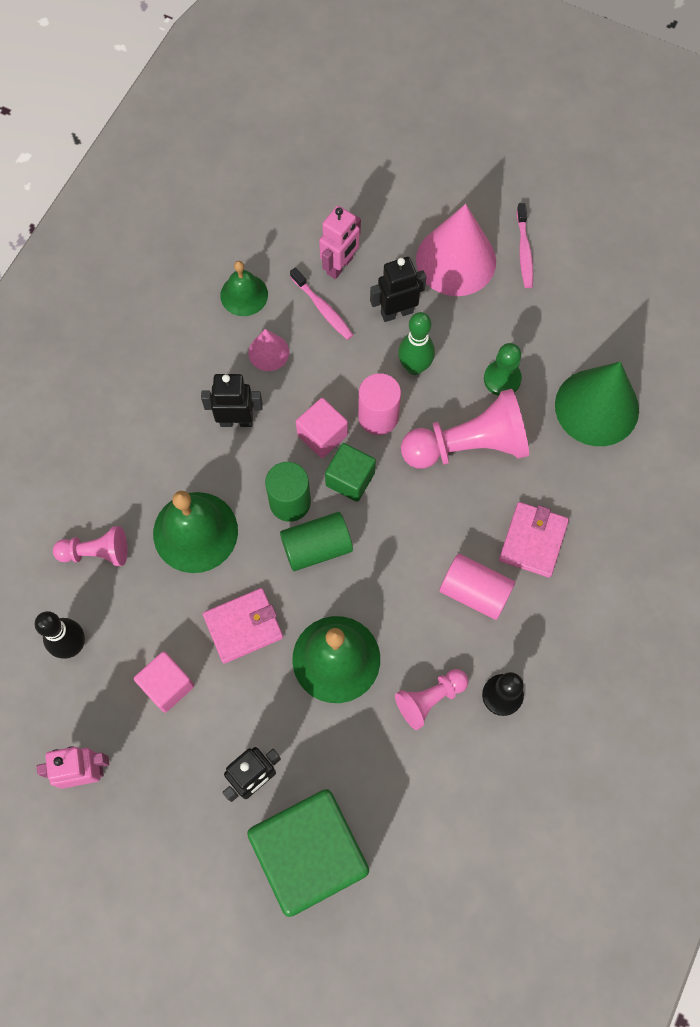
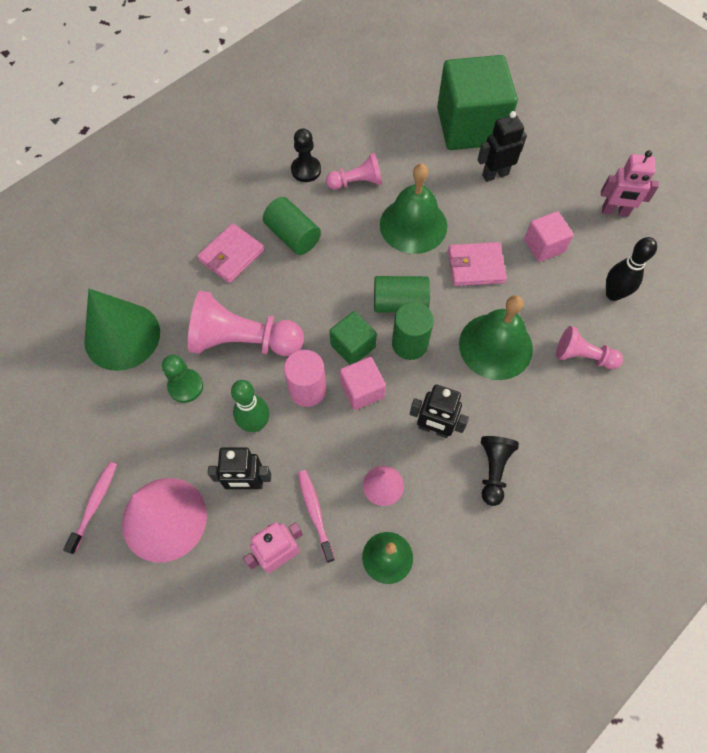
camera: 160 degrees left, 5 degrees down
pink cylinder [439,554,515,620] -> green cylinder [263,197,321,255]
none -> black pawn [481,436,519,506]

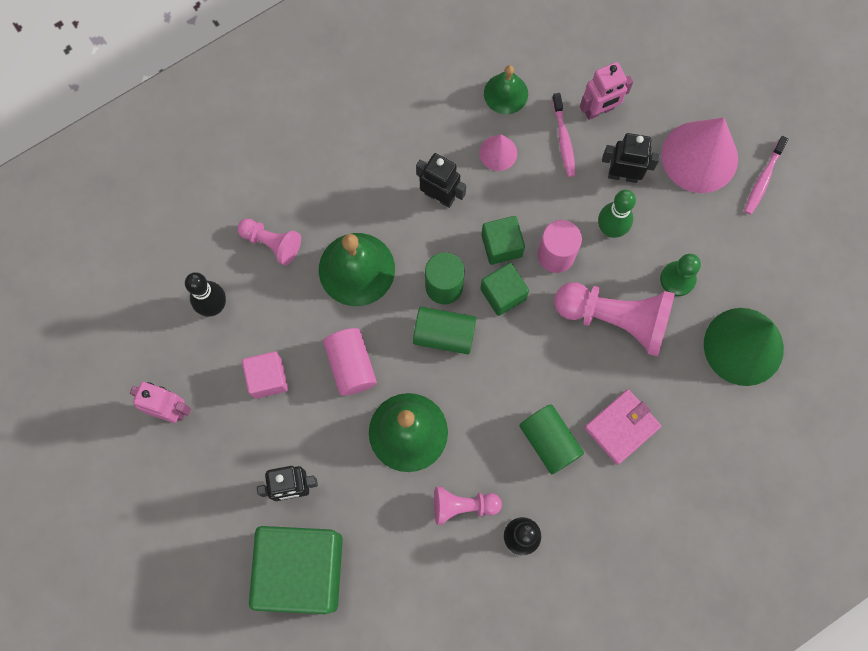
camera: 170 degrees left, 10 degrees up
pink cube [340,357,386,410] -> green cube [481,216,525,265]
pink wallet [448,242,507,286] -> pink cylinder [323,328,377,395]
black pawn [481,436,519,506] -> none

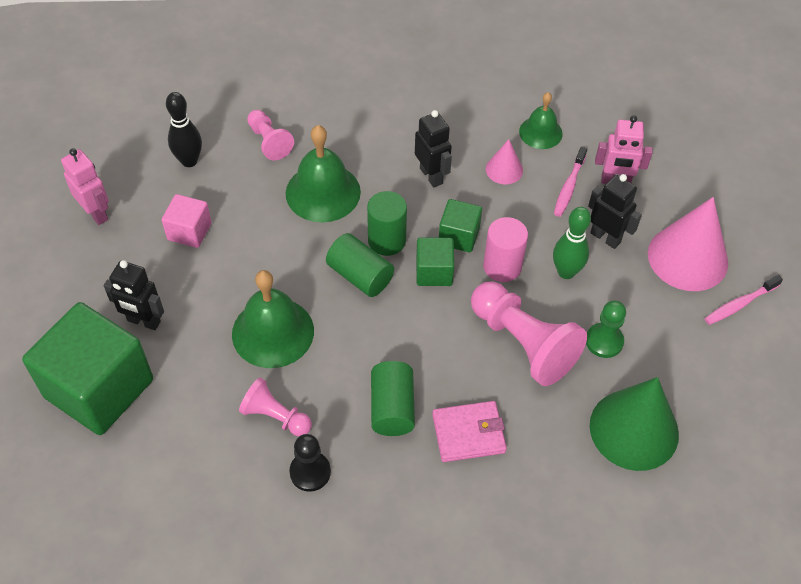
camera: 30 degrees right, 20 degrees down
pink cylinder [323,328,377,395] -> none

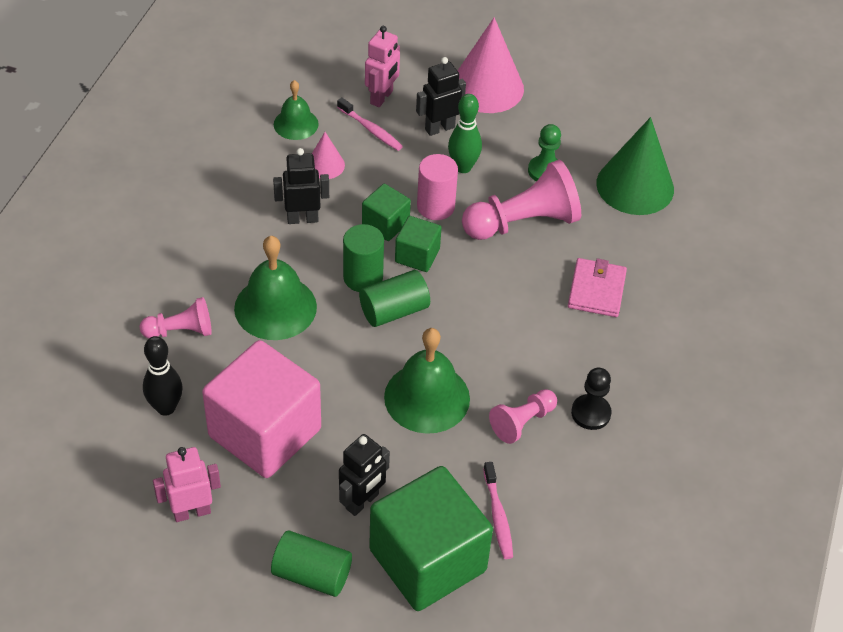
camera: 70 degrees left, 5 degrees down
pink cube [162,194,212,248] -> pink cube [202,340,321,478], size x2.09
green cylinder [371,361,415,436] -> green cylinder moved to [271,530,352,597]
pink toothbrush [704,275,783,325] -> pink toothbrush moved to [483,462,513,559]

